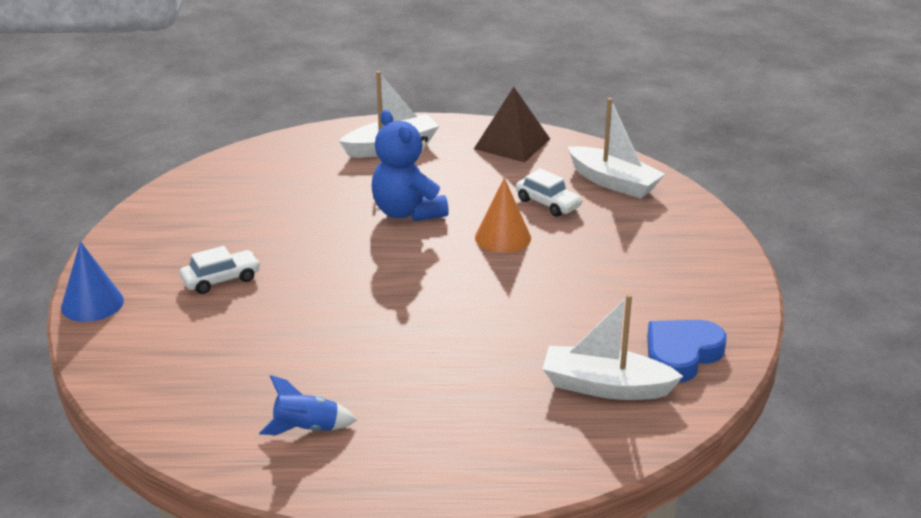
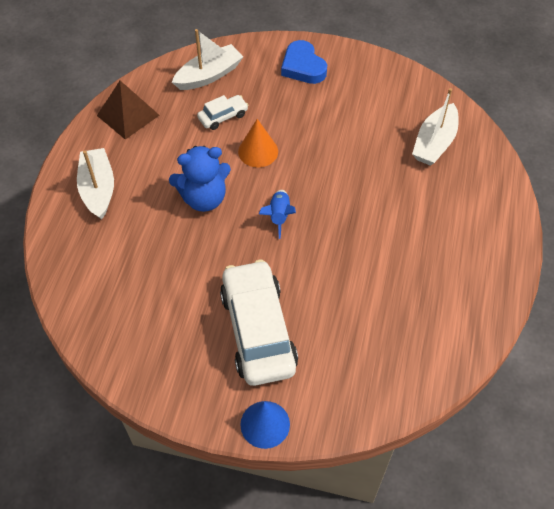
camera: 75 degrees left, 25 degrees up
white car [180,246,261,294] -> white car [220,260,298,386], size x2.15
blue rocket [259,375,357,435] -> blue rocket moved to [259,190,296,239]
blue heart [647,320,727,383] -> blue heart moved to [281,40,327,84]

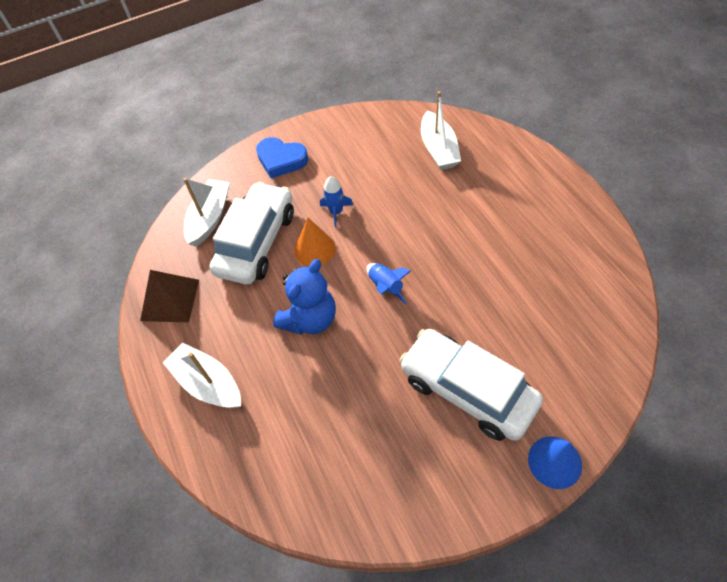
camera: 35 degrees left, 0 degrees up
white car [197,95,249,130] -> white car [209,182,294,285], size x2.15
none -> blue rocket [320,176,353,228]

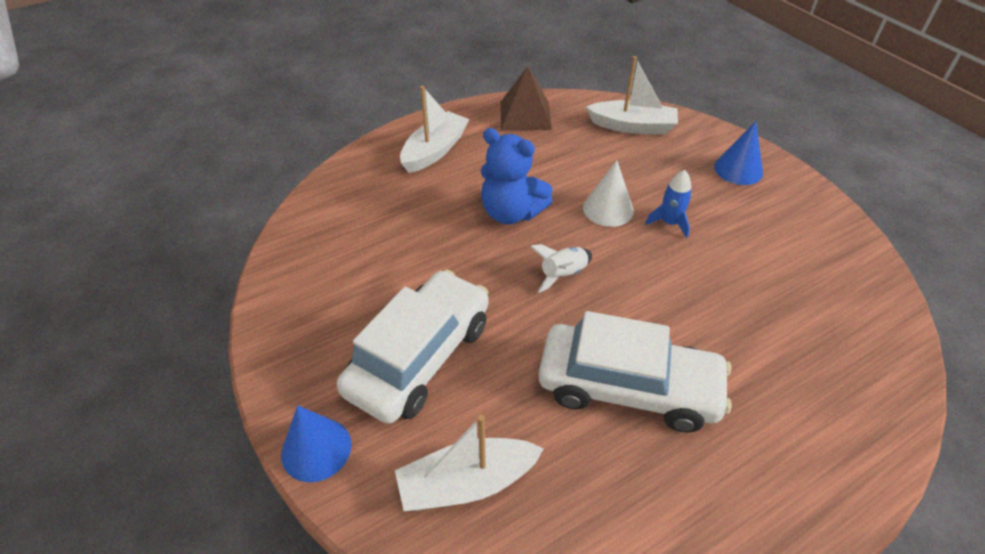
camera: 80 degrees right, 10 degrees down
white car [209,182,294,285] -> white car moved to [539,311,732,433]
blue heart [256,137,309,178] -> blue cone [714,121,763,185]
orange cone [294,218,336,266] -> white cone [583,160,634,227]
blue rocket [366,263,411,304] -> white rocket [530,244,592,293]
white boat [421,91,461,170] -> white boat moved to [395,415,544,511]

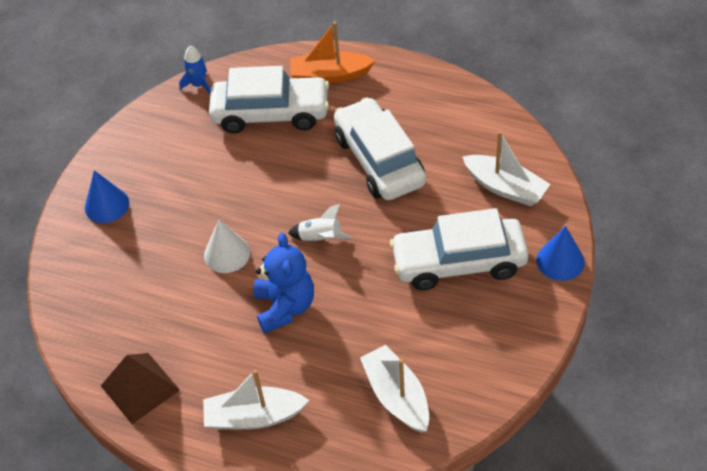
camera: 125 degrees left, 5 degrees up
white boat [586,56,678,135] -> white boat moved to [360,345,429,433]
blue rocket [645,170,691,238] -> blue rocket moved to [179,46,211,94]
none -> white car [209,66,329,133]
none -> orange boat [290,21,376,83]

